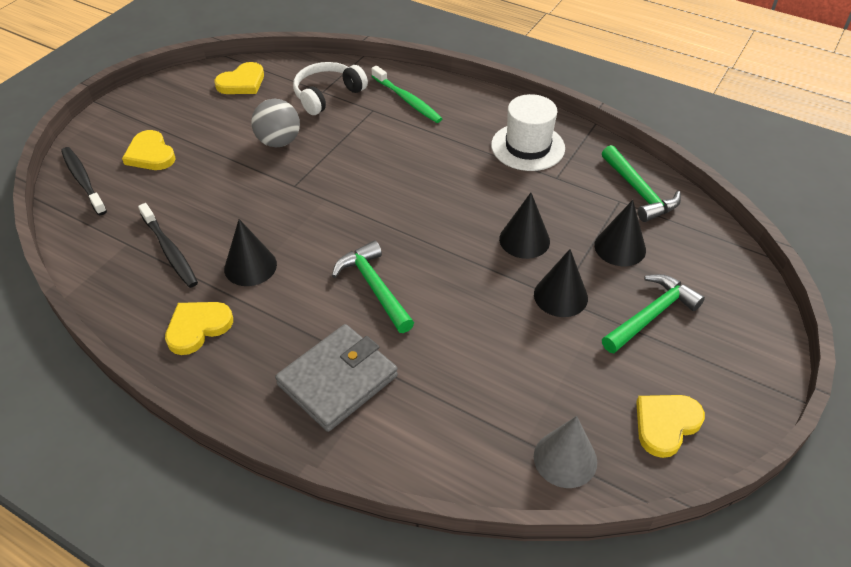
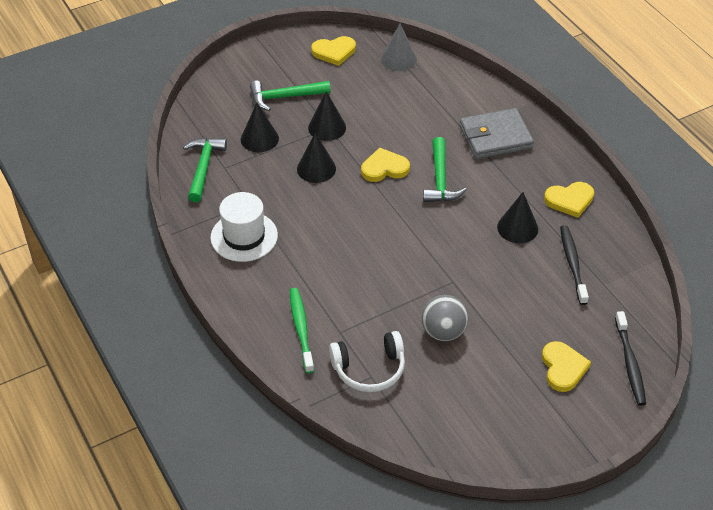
camera: 150 degrees left, 0 degrees up
yellow heart [215,62,264,94] -> yellow heart moved to [361,148,410,182]

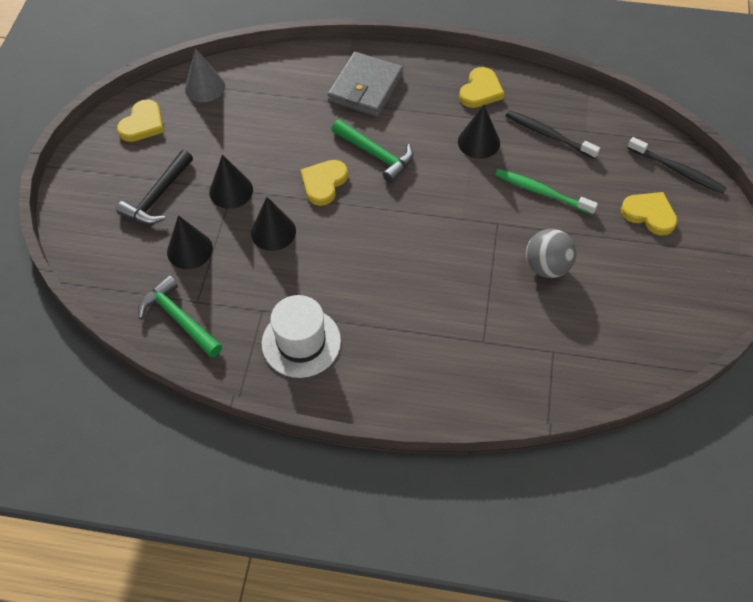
camera: 50 degrees left, 10 degrees up
green hammer [250,80,331,111] -> black hammer [116,150,193,224]
green toothbrush [290,288,314,373] -> green toothbrush moved to [495,169,598,215]
white headphones [329,331,405,392] -> none

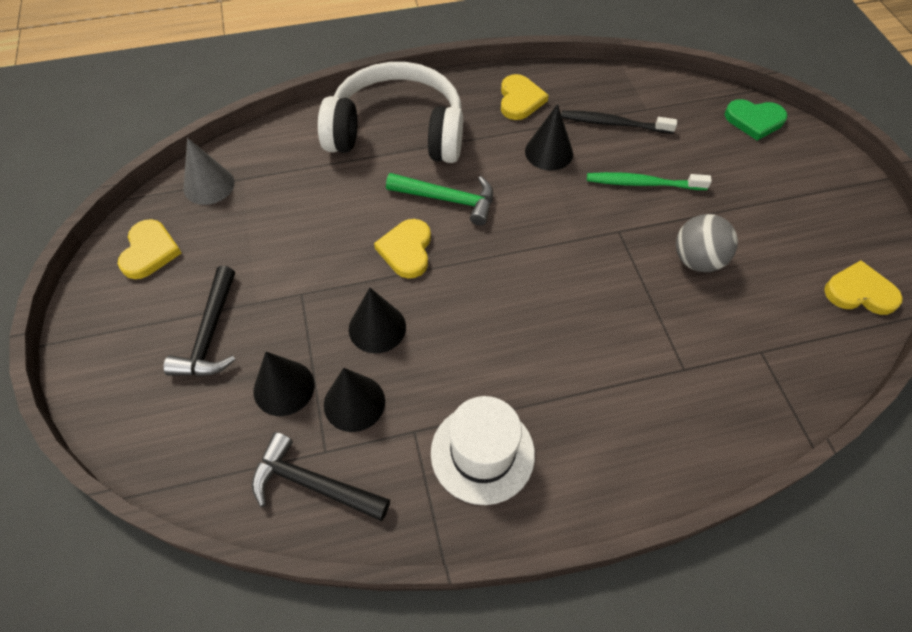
camera: 25 degrees left, 0 degrees up
green hammer [138,275,222,358] -> black hammer [252,432,390,521]
black cone [209,154,253,209] -> black cone moved to [324,368,385,432]
grey wallet [328,52,403,117] -> white headphones [318,62,463,163]
yellow heart [621,192,677,235] -> yellow heart moved to [824,260,902,315]
black toothbrush [628,137,726,194] -> green heart [725,99,787,140]

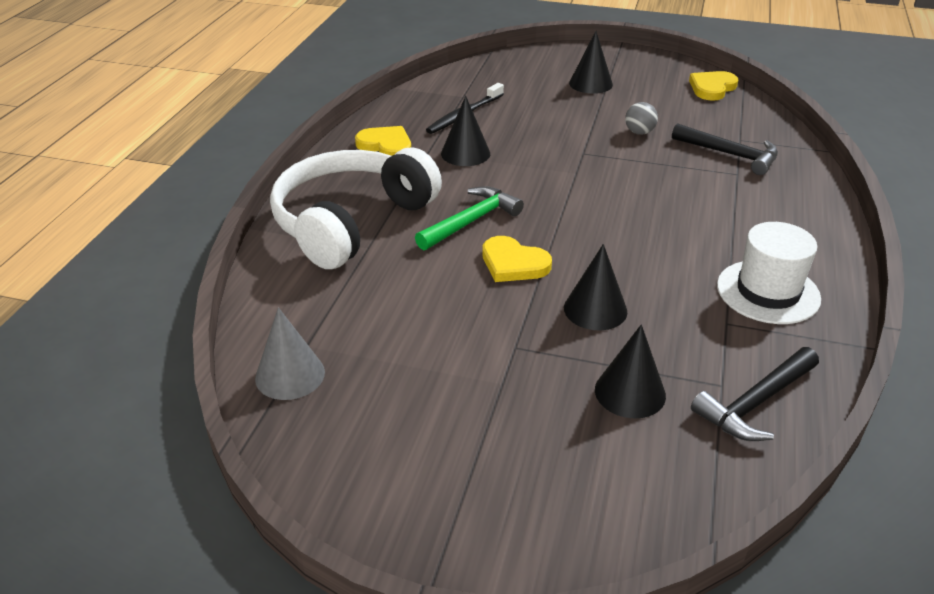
camera: 60 degrees left, 20 degrees down
yellow heart [118,219,182,279] -> none
black hammer [164,266,236,376] -> black hammer moved to [672,123,778,175]
black cone [324,368,385,432] -> black cone moved to [569,31,613,94]
green toothbrush [587,172,712,190] -> none
grey ball [676,214,738,272] -> grey ball [625,102,658,135], size x0.64
green heart [725,99,787,140] -> none

